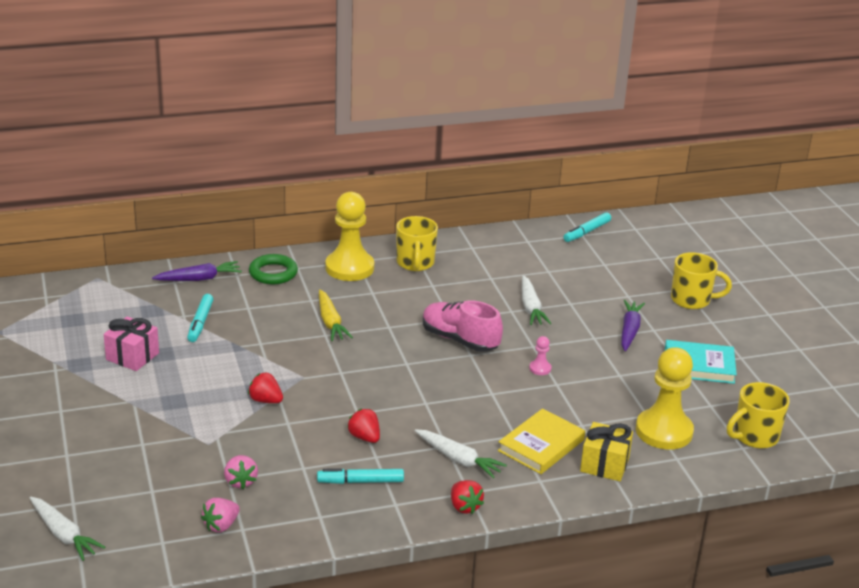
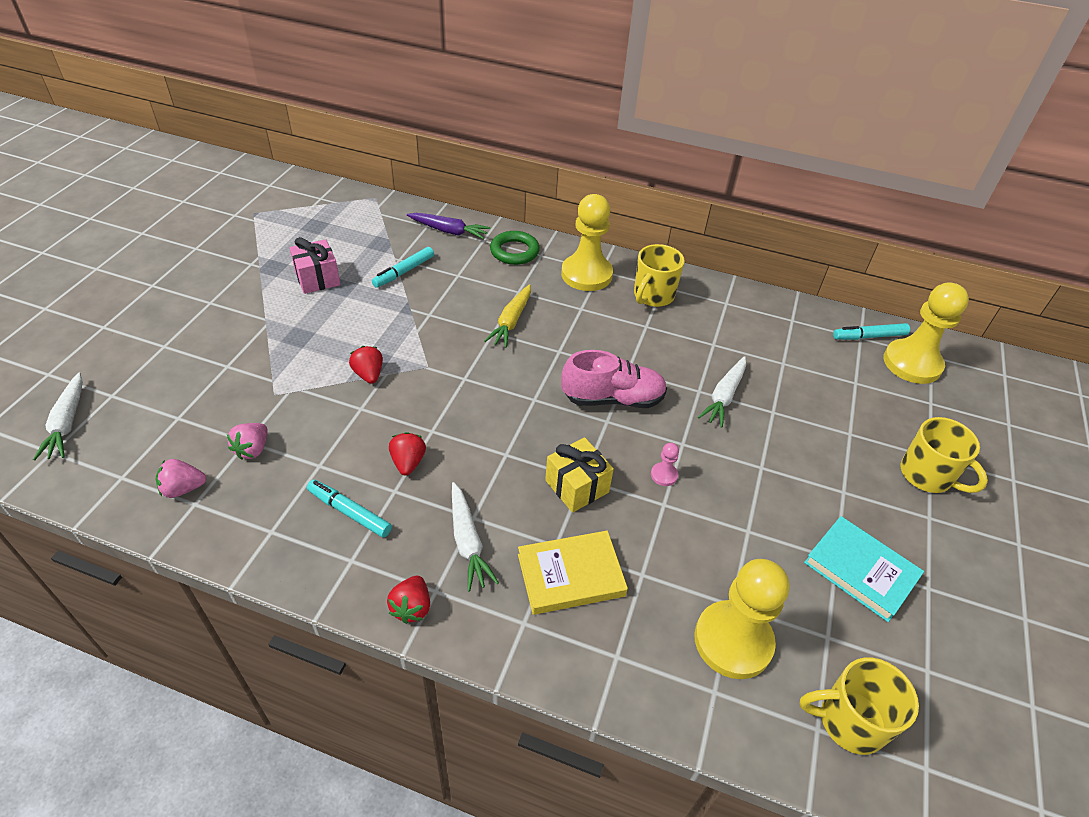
camera: 35 degrees right, 15 degrees up
pink shoe [423,300,503,352] -> pink shoe turned 105 degrees clockwise [561,350,667,408]
yellow gift [580,422,633,481] -> yellow gift moved to [545,437,614,513]
purple carrot [621,300,645,351] -> none
none -> yellow pawn [883,282,969,384]

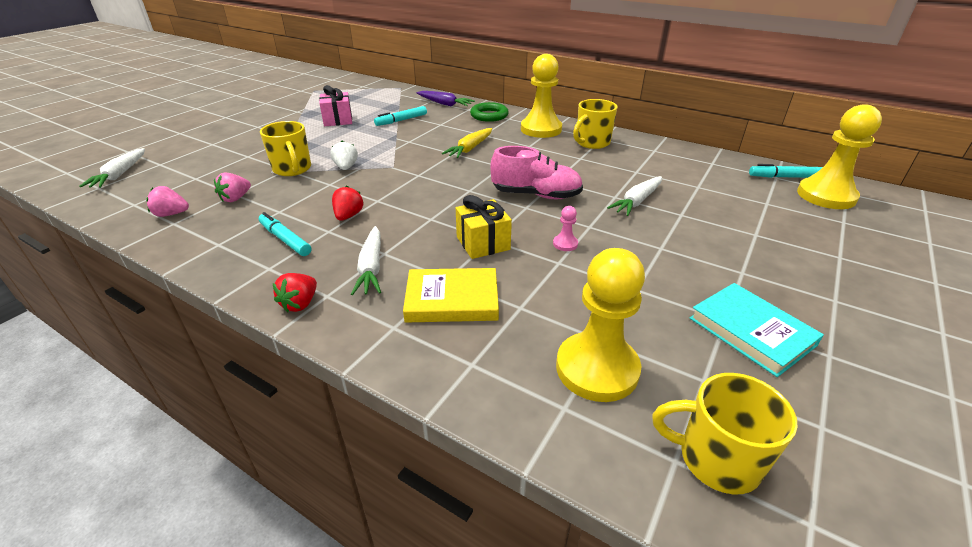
camera: 15 degrees right, 10 degrees down
red strawberry [349,346,383,384] -> white strawberry [331,141,358,170]
yellow mug [901,417,988,493] -> yellow mug moved to [260,121,311,176]

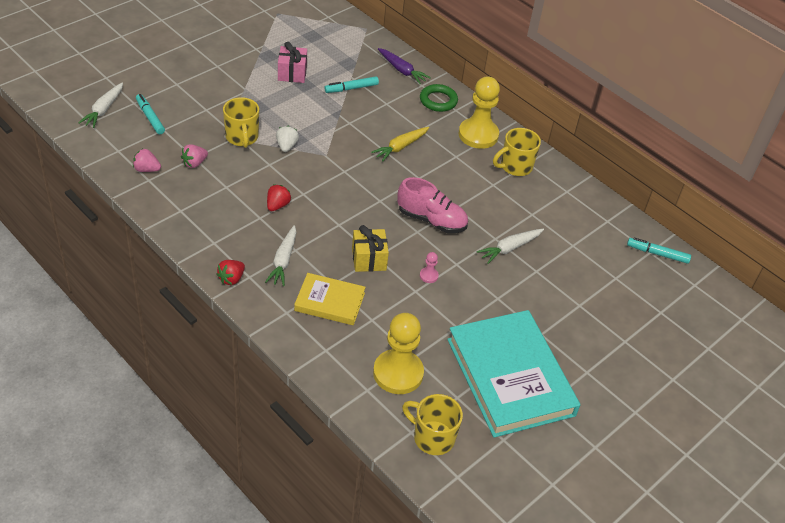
camera: 10 degrees right, 10 degrees up
turquoise marker [259,212,312,256] -> turquoise marker moved to [136,94,165,134]
turquoise book [690,283,824,377] -> turquoise book [447,310,580,438], size x1.92
yellow pawn [797,104,882,209] -> none

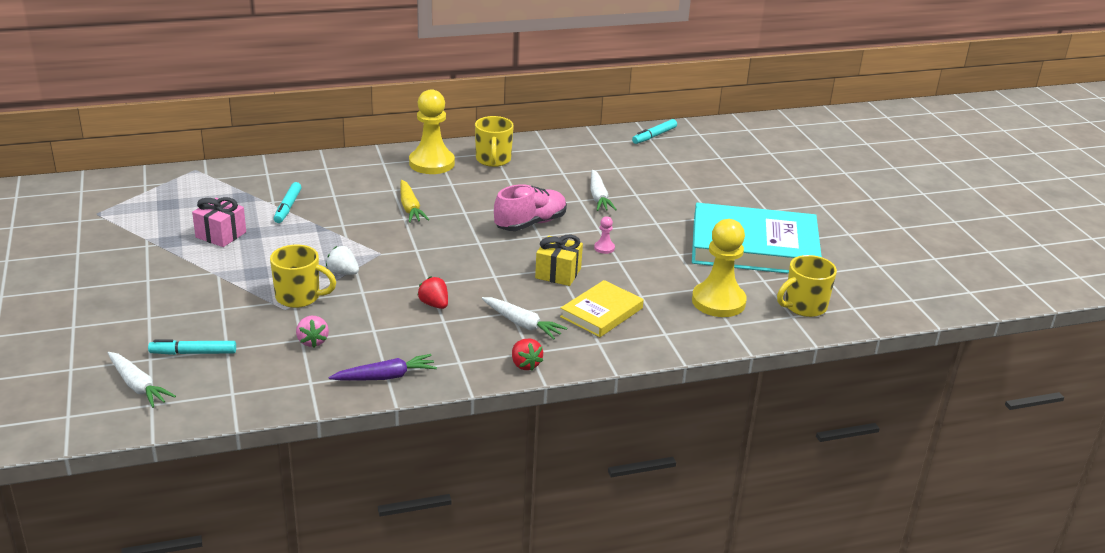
camera: 60 degrees left, 15 degrees down
pink strawberry [133,149,161,172] -> none
purple carrot [378,48,431,84] -> purple carrot moved to [329,354,437,381]
green ring [420,84,458,112] -> none

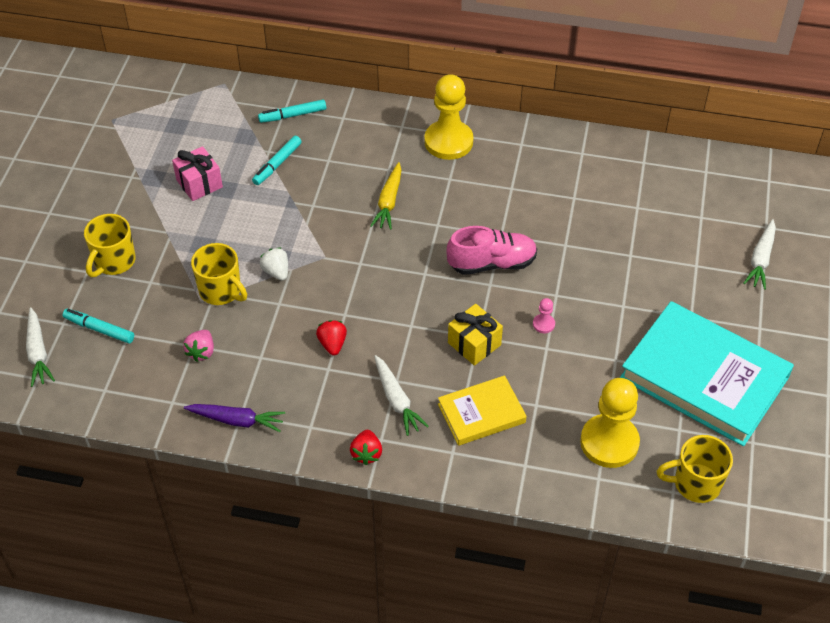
camera: 30 degrees right, 20 degrees up
yellow mug [475,116,514,167] -> yellow mug moved to [84,214,136,277]
white carrot [591,170,617,211] -> white carrot moved to [743,219,776,290]
turquoise marker [632,119,677,144] -> turquoise marker moved to [258,99,326,123]

